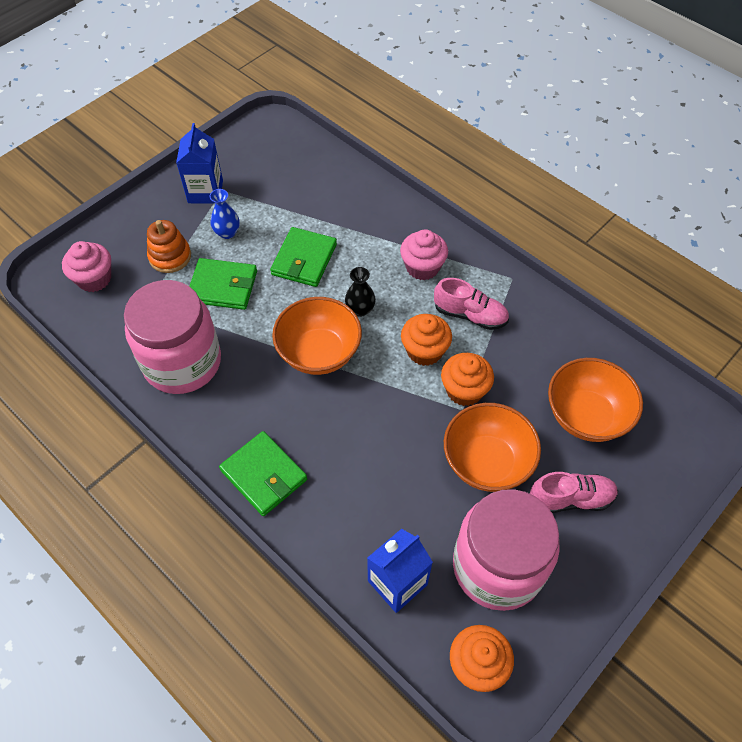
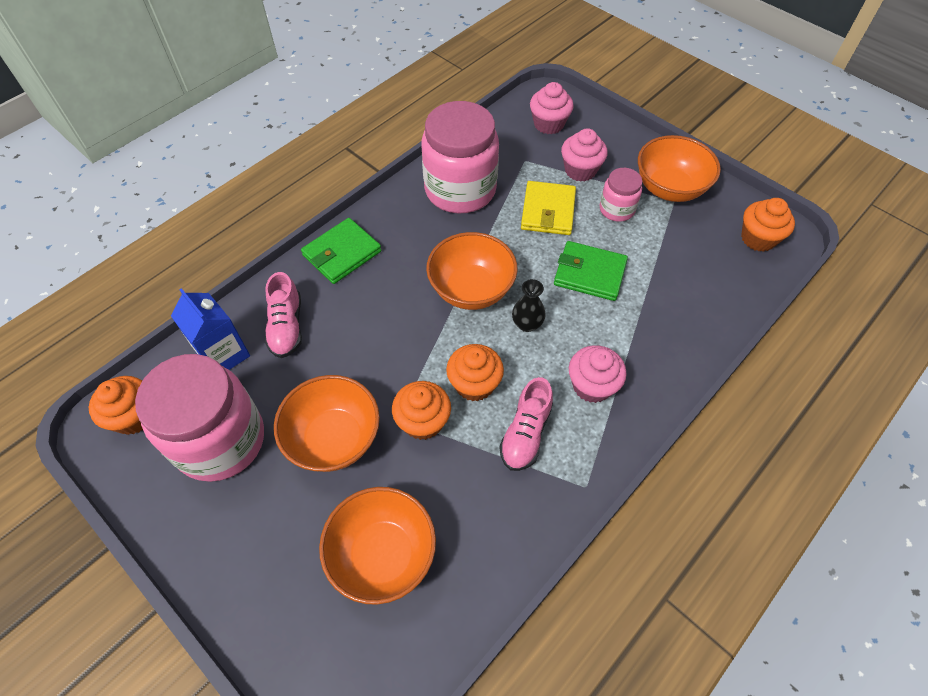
camera: 90 degrees right, 0 degrees up
orange stacking toy [147,220,191,273] -> pink cupcake [561,128,608,182]
blue carton [176,123,223,203] -> orange bowl [638,135,721,202]
green wallet [190,258,257,310] -> yellow wallet [521,181,576,235]
blue vase [210,189,240,239] -> pink jar [600,168,642,222]
pink shoe [530,472,618,513] -> pink shoe moved to [265,272,302,358]
none -> orange cupcake [741,198,795,252]

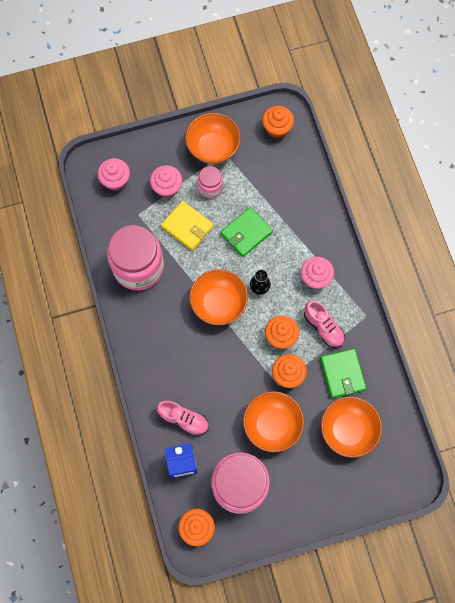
camera: 60 degrees left, 15 degrees up
green wallet [301,218,382,284] -> green wallet moved to [320,349,367,398]

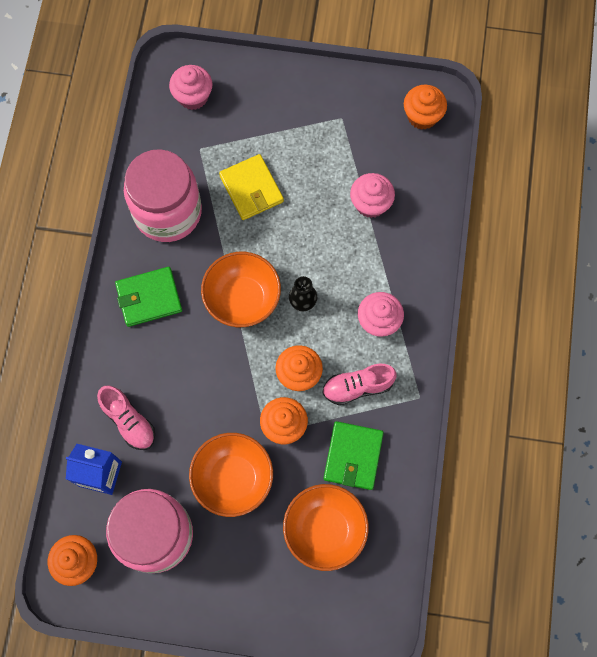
camera: 25 degrees right, 0 degrees up
pink cupcake [150,165,182,198] -> pink cupcake moved to [350,173,395,218]
orange bowl [185,113,241,164] -> none
pink jar [198,166,223,199] -> none
green wallet [220,207,273,257] -> green wallet moved to [115,267,182,327]
pink shoe [304,301,345,348] -> pink shoe turned 90 degrees clockwise [322,364,397,405]

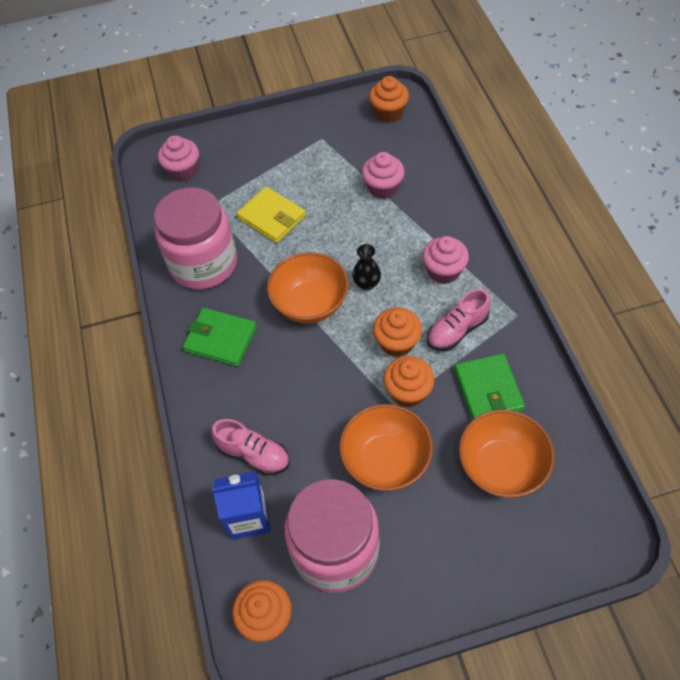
camera: 20 degrees left, 15 degrees down
green wallet [115,267,182,327] -> green wallet turned 60 degrees clockwise [183,308,257,367]

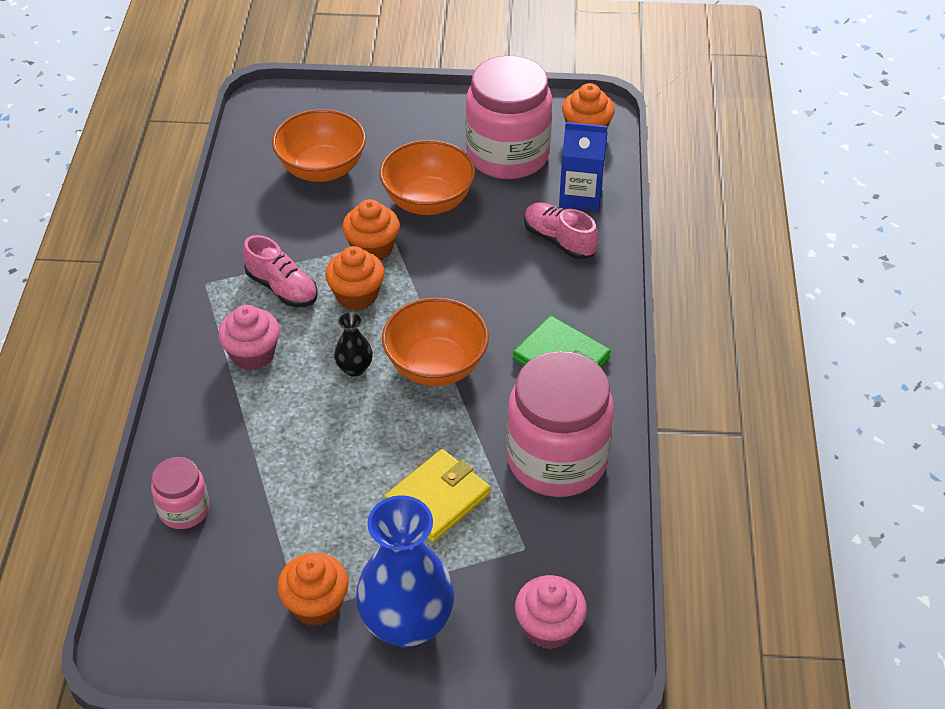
camera: 165 degrees left, 10 degrees down
yellow wallet [237,187,306,243] -> yellow wallet turned 75 degrees clockwise [384,449,491,542]
pink cupcake [362,152,405,199] -> none
orange cupcake [369,76,409,123] -> orange cupcake moved to [277,553,349,626]
pink shoe [427,289,491,351] -> pink shoe turned 60 degrees clockwise [243,235,318,307]
green wallet [454,353,525,420] -> none
none -> pink jar [151,457,209,529]
none -> blue vase [356,495,455,647]

